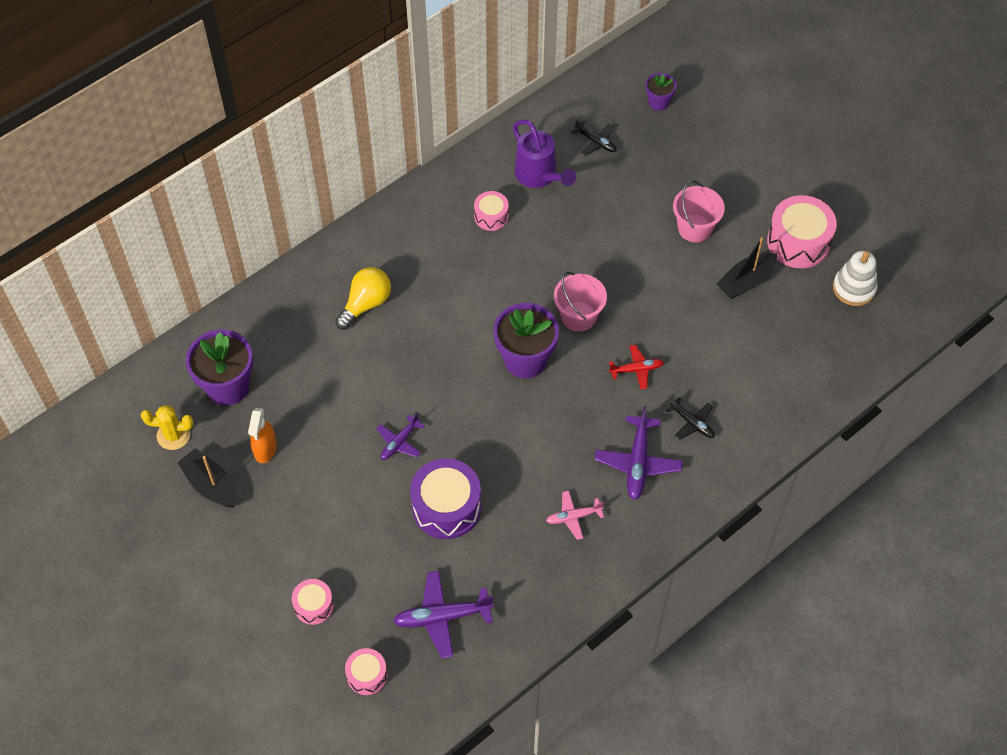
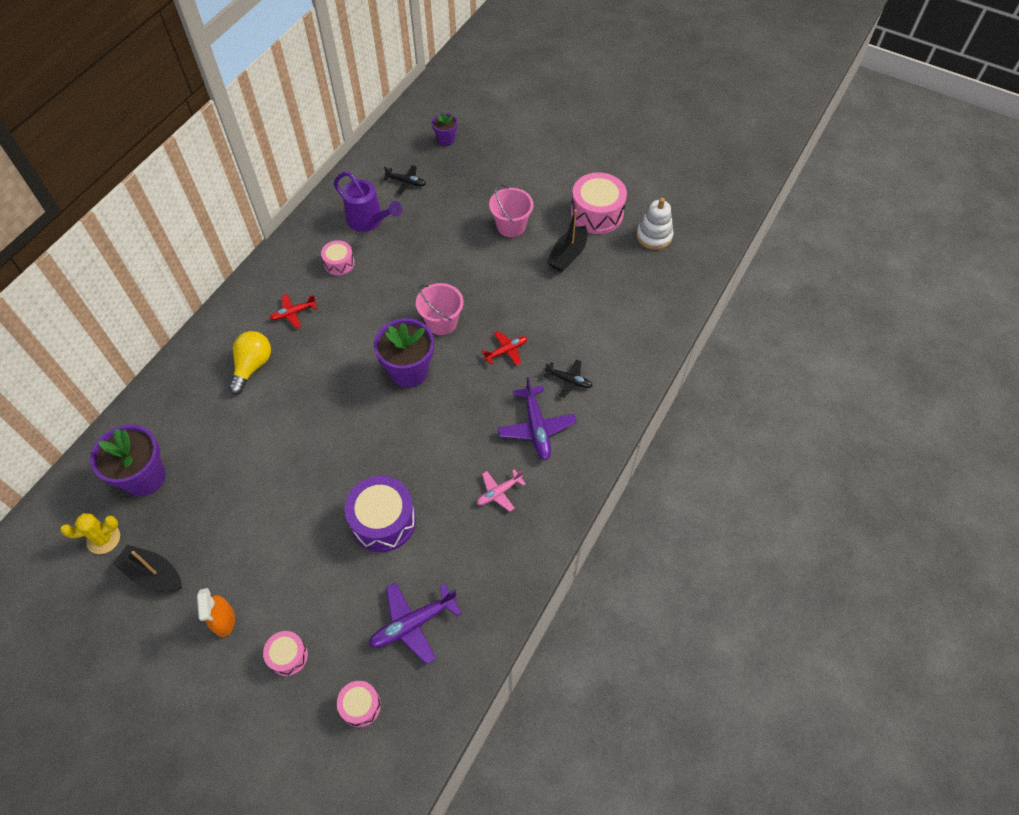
camera: 20 degrees left, 0 degrees up
orange spray bottle [248,408,277,463] -> orange spray bottle moved to [197,588,235,637]
purple plane [377,413,424,460] -> none
none -> red plane [270,294,317,328]

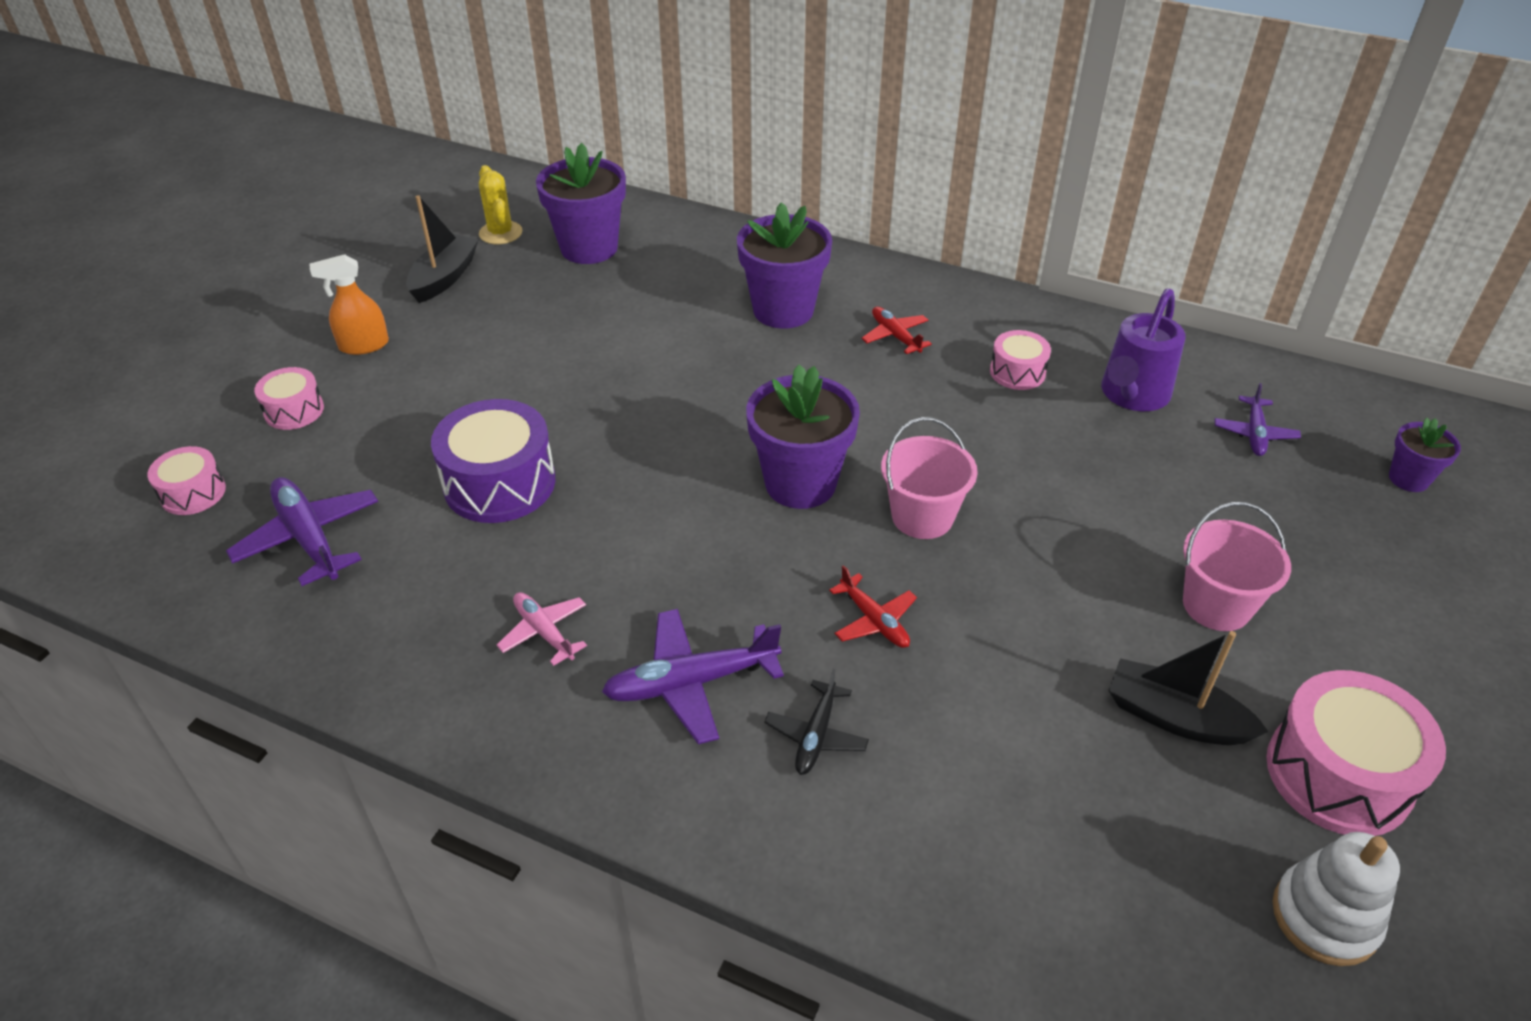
camera: 85 degrees right, 15 degrees down
yellow light bulb [228,331,271,394] -> purple flower pot [737,202,832,329]
black plane [384,165,426,194] -> purple plane [1214,383,1301,456]

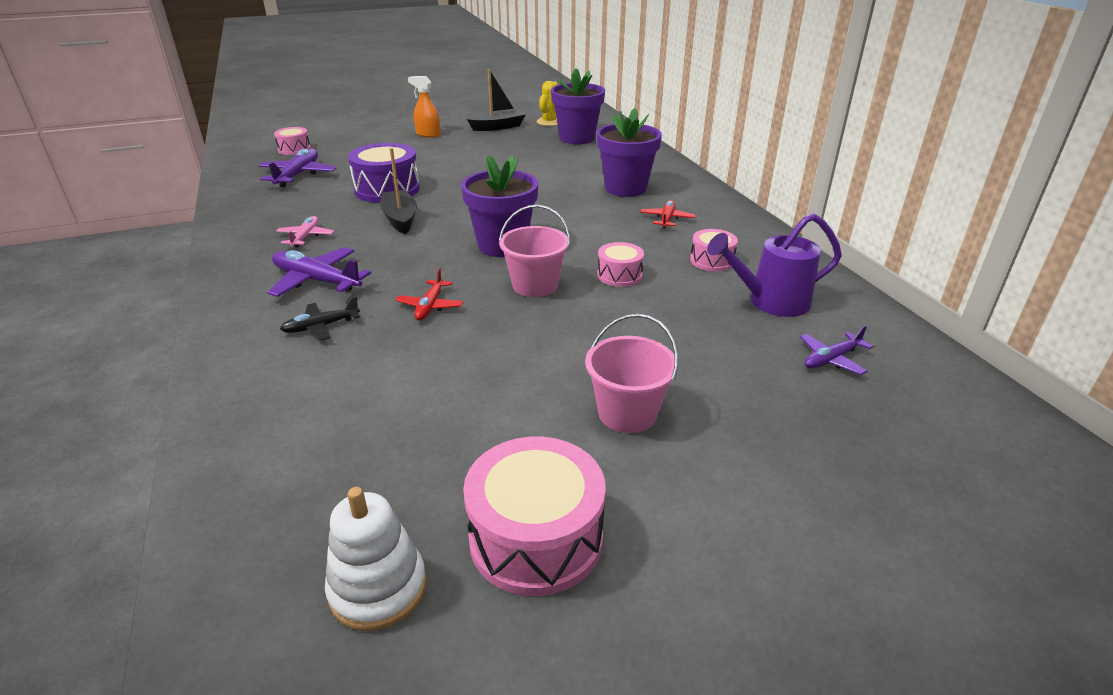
camera: 45 degrees right, 10 degrees down
pink drum [254,367,324,430] -> pink drum moved to [597,242,644,287]
black boat [1108,631,1269,745] -> black boat moved to [380,148,417,234]
purple flower pot [1389,418,1461,492] -> none

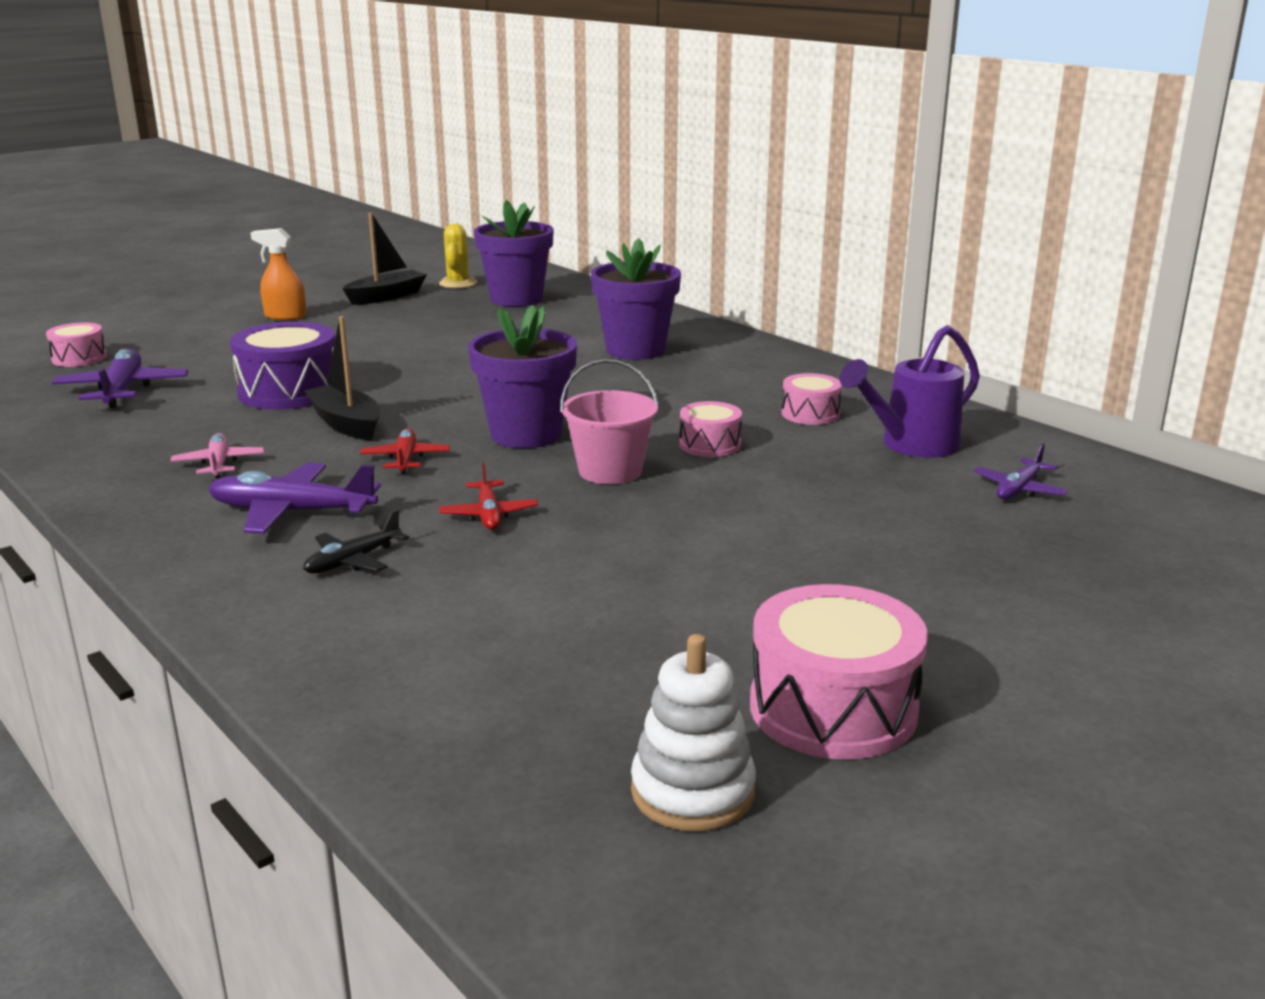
camera: 20 degrees left, 10 degrees down
pink bucket [585,314,678,433] -> none
red plane [640,200,696,229] -> red plane moved to [360,428,450,473]

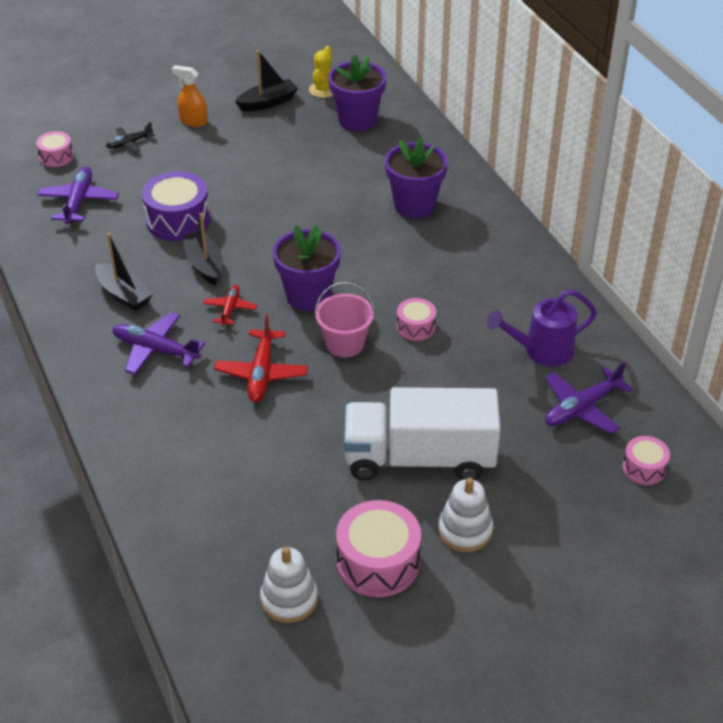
camera: 15 degrees right, 20 degrees up
pink plane [171,433,264,478] -> black boat [95,233,153,311]
black plane [303,509,409,574] -> black plane moved to [106,122,155,153]
red plane [439,462,538,530] -> red plane [214,314,308,402], size x1.65
pink drum [782,373,842,425] -> pink drum moved to [623,436,670,485]
purple plane [974,443,1068,499] -> purple plane [545,362,633,434], size x1.65
none -> white truck [344,387,501,480]
none -> white stacking toy [438,477,493,552]

